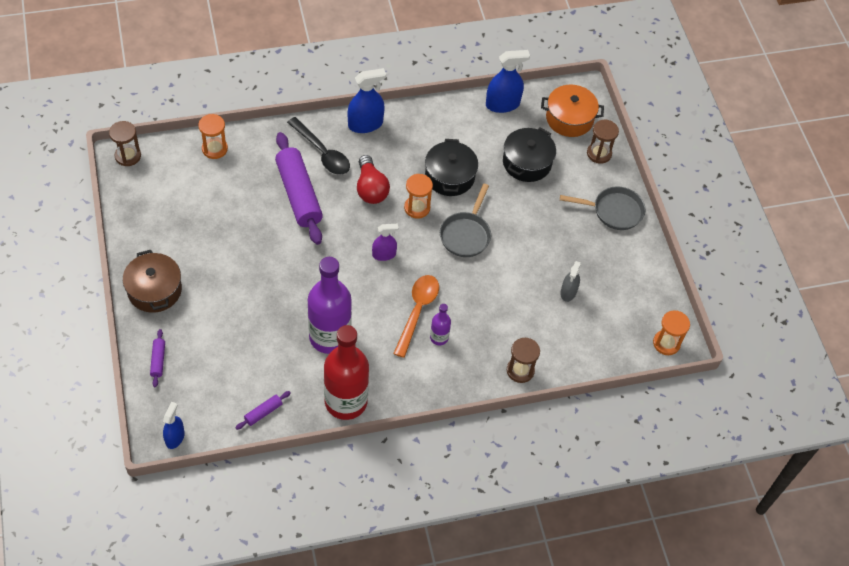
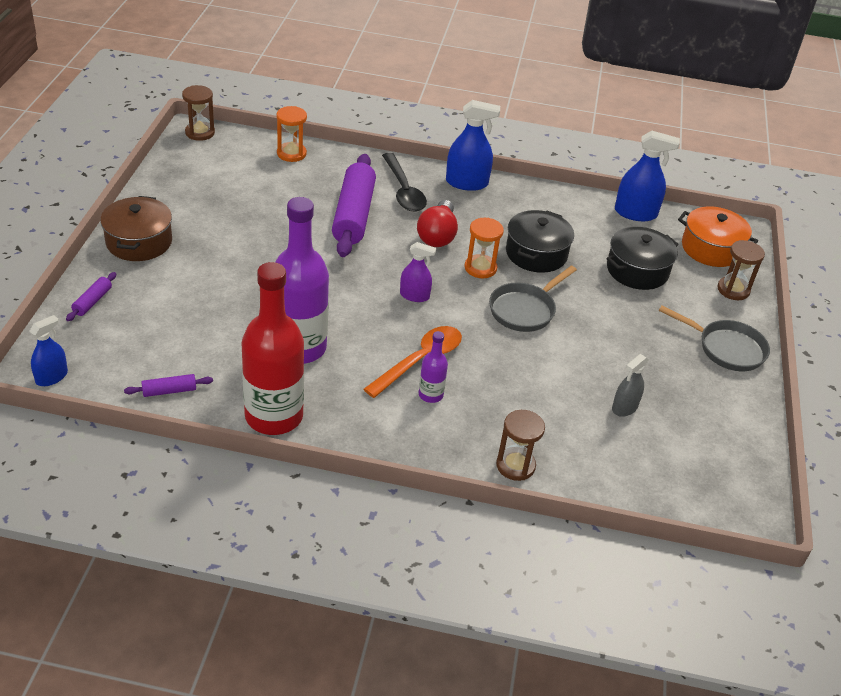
camera: 25 degrees right, 15 degrees down
orange hourglass [653,311,690,355] -> none

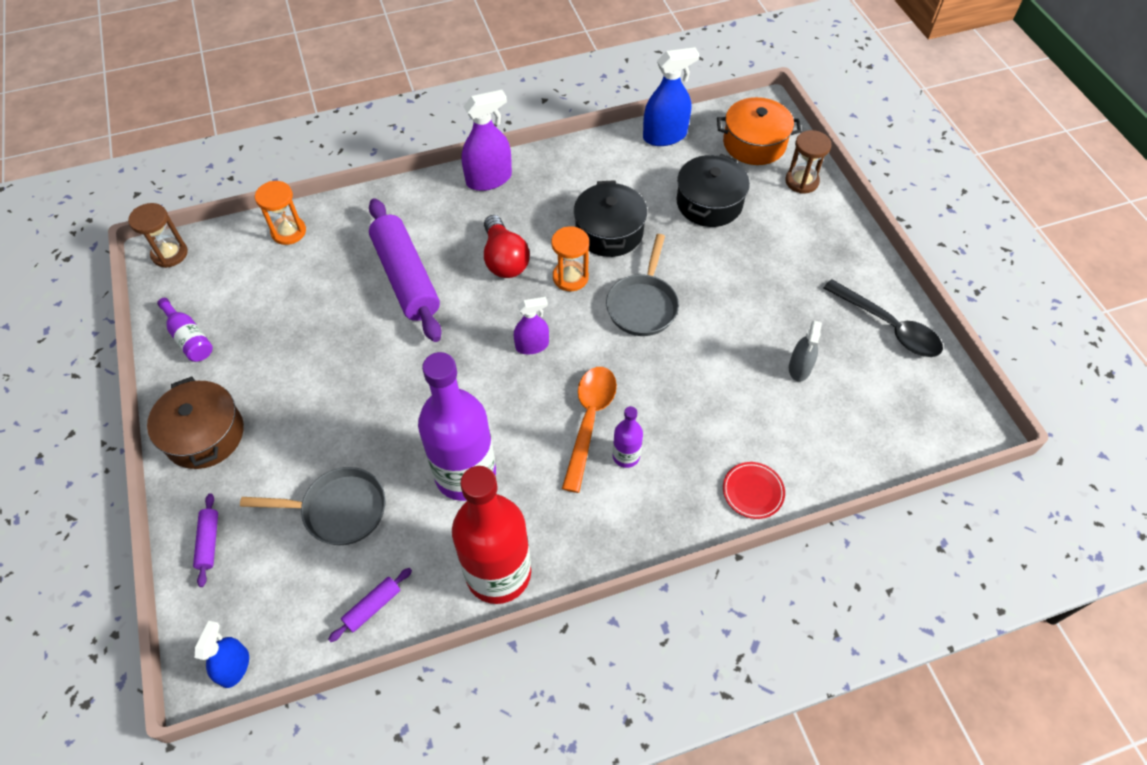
camera: 25 degrees left, 15 degrees up
black spoon [382,153,427,212] -> black spoon moved to [823,279,943,357]
blue spray bottle [446,100,500,191] -> purple spray bottle [462,90,512,191]
brown hourglass [496,410,545,481] -> red plate [723,462,785,519]
grey pan [659,305,770,371] -> grey pan moved to [240,467,386,545]
none -> purple bottle [157,298,213,362]

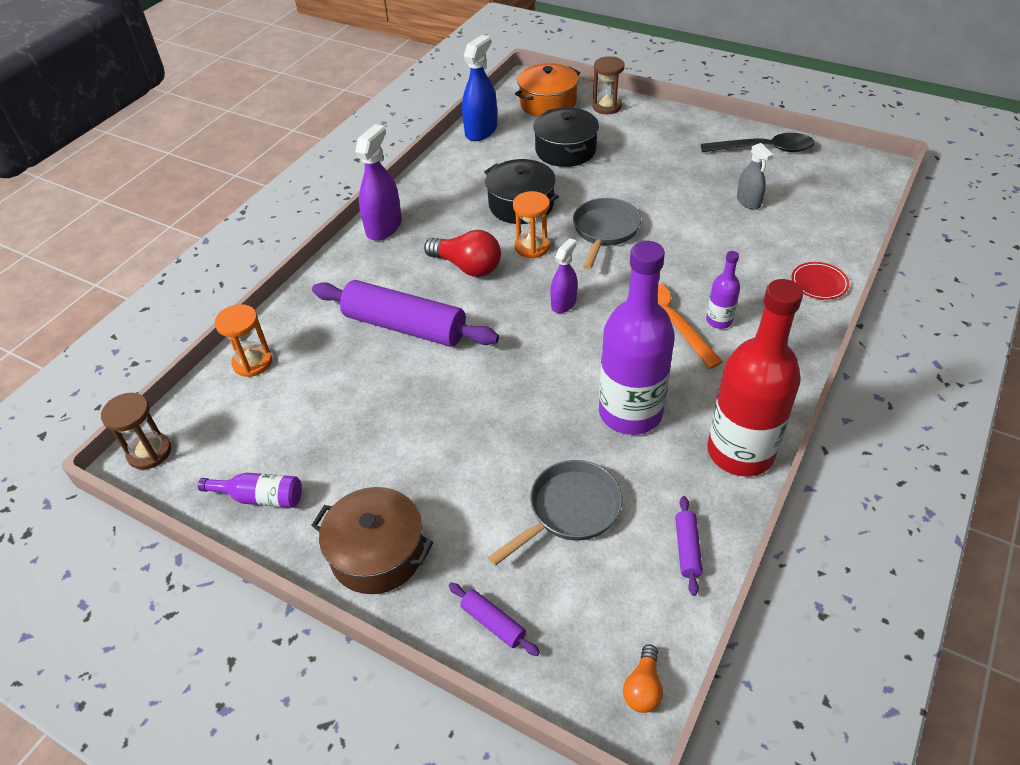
camera: 40 degrees left, 10 degrees down
blue spray bottle [195,620,249,688] -> orange light bulb [623,644,663,713]
grey pan [606,234,679,336] -> grey pan turned 135 degrees counterclockwise [573,198,641,270]

